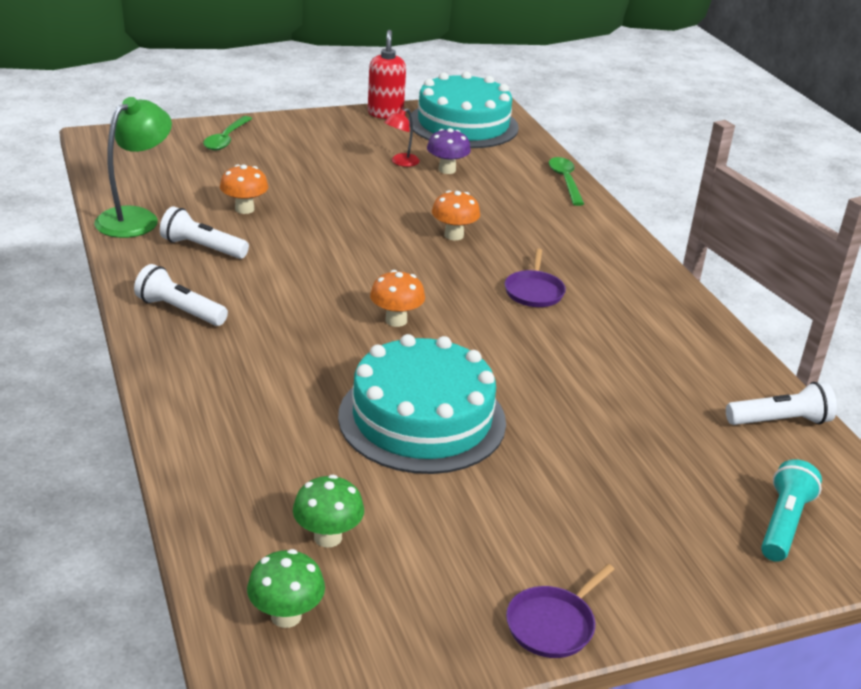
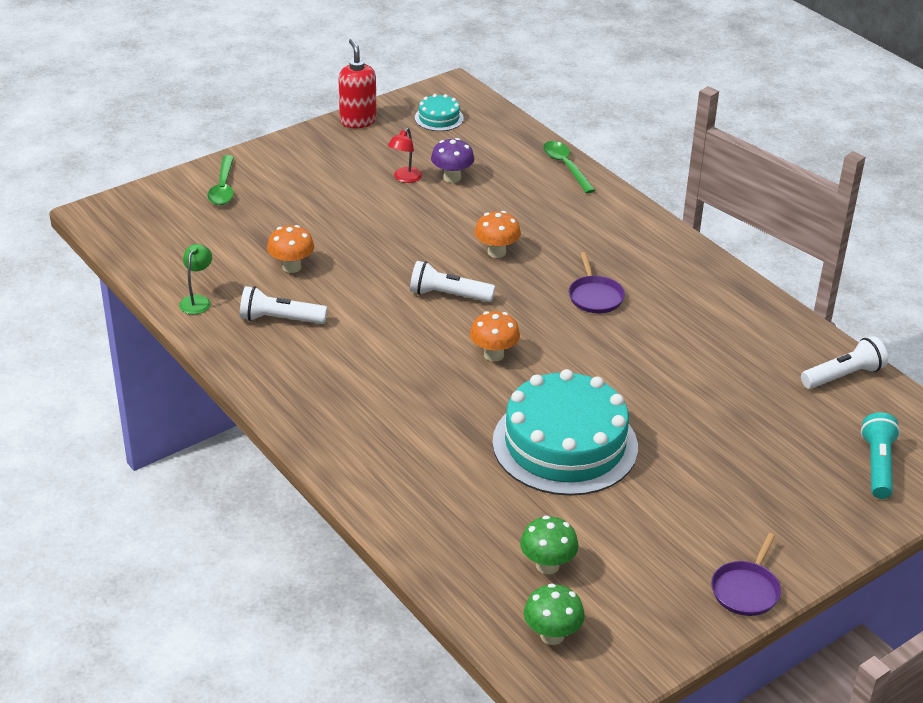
camera: 15 degrees left, 5 degrees up
green lamp [94,97,172,238] -> green lamp [179,244,212,314], size x0.52
white flashlight [134,264,228,326] -> white flashlight moved to [410,261,495,302]
turquoise cake [409,71,519,148] -> turquoise cake [415,94,464,131], size x0.44

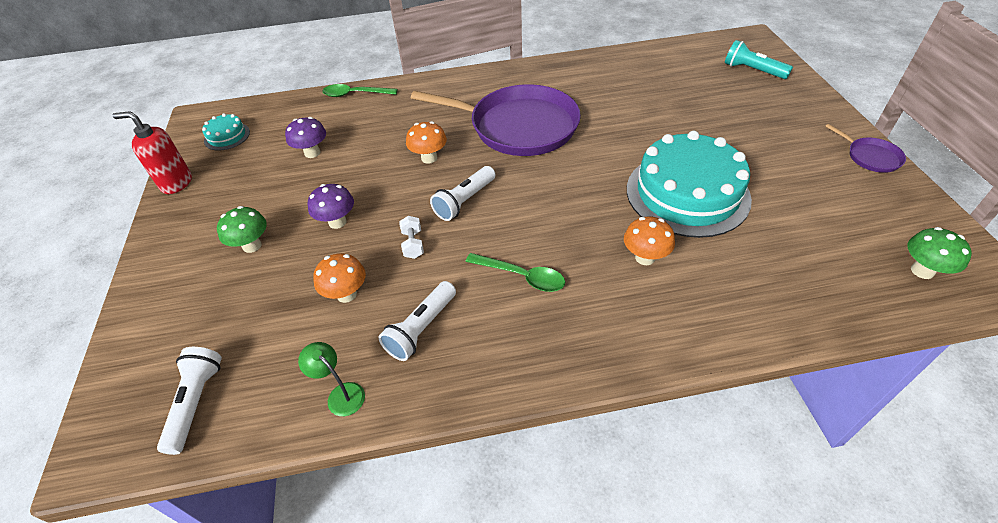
camera: 60 degrees left, 10 degrees up
green spoon [207,155,234,205] -> green spoon moved to [465,253,565,292]
red lamp [388,128,422,183] -> none
orange mushroom [470,311,520,362] -> orange mushroom moved to [624,216,675,265]
green mushroom [520,515,579,574] -> green mushroom moved to [217,206,267,253]
purple pan [569,252,625,313] -> purple pan [411,84,581,156], size x2.37
white flashlight [801,336,888,389] -> white flashlight moved to [157,347,222,455]
none -> purple mushroom [308,184,354,229]
none -> white dumbbell [399,216,424,259]

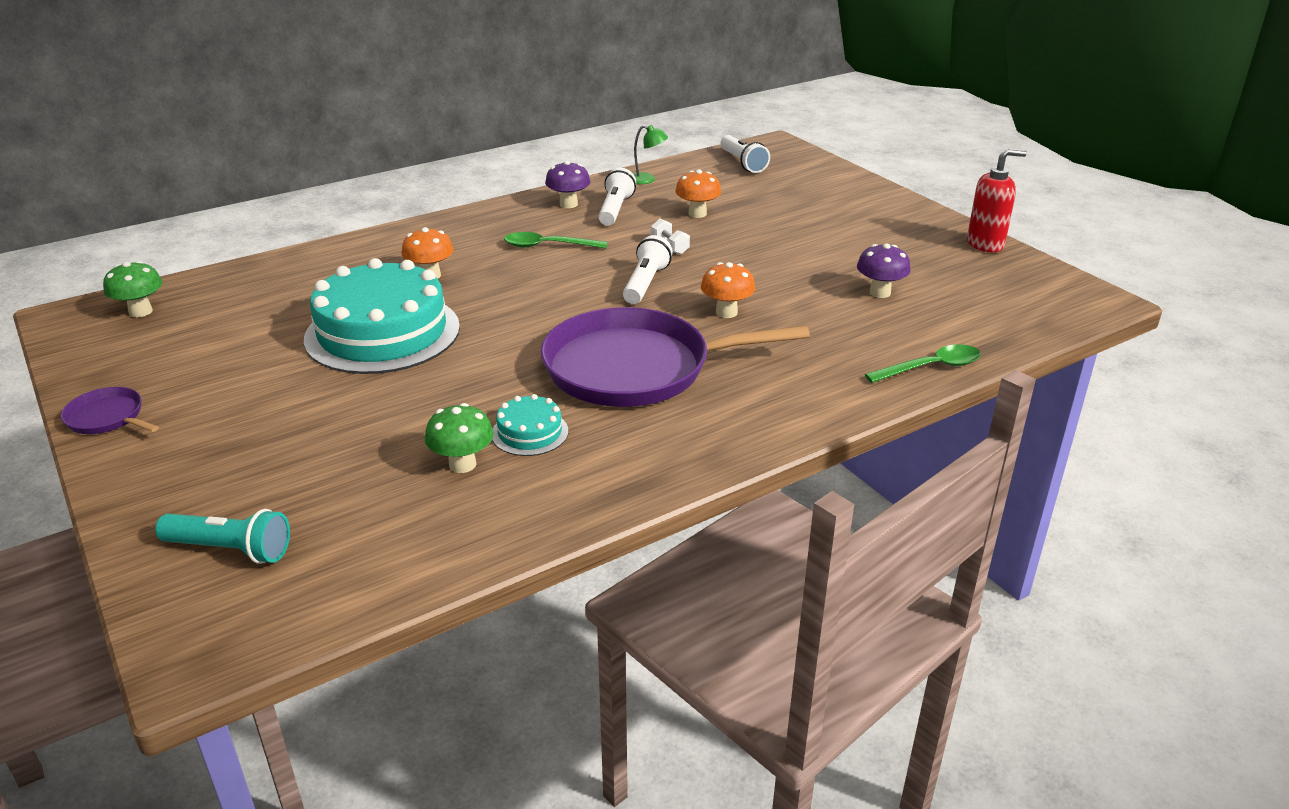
camera: 155 degrees right, 15 degrees down
turquoise cake [202,113,250,151] -> turquoise cake moved to [492,394,568,456]
green mushroom [217,206,267,253] -> green mushroom moved to [425,403,494,473]
purple mushroom [308,184,354,229] -> purple mushroom moved to [545,161,590,208]

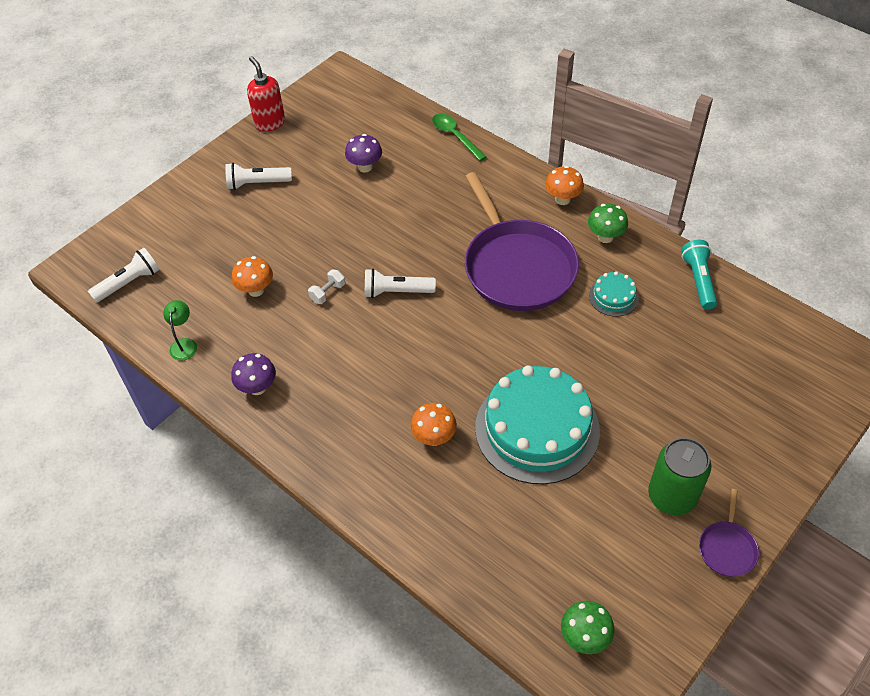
camera: 105 degrees left, 20 degrees up
turquoise flashlight [155,509,290,564] -> turquoise flashlight moved to [681,240,717,310]
green mushroom [425,403,494,473] -> green mushroom moved to [588,204,628,243]
green spoon [504,232,608,249] -> none
white flashlight [598,168,636,226] -> white flashlight moved to [225,163,292,190]
orange mushroom [701,262,755,318] -> orange mushroom moved to [545,166,584,205]
none -> green can [648,438,711,515]

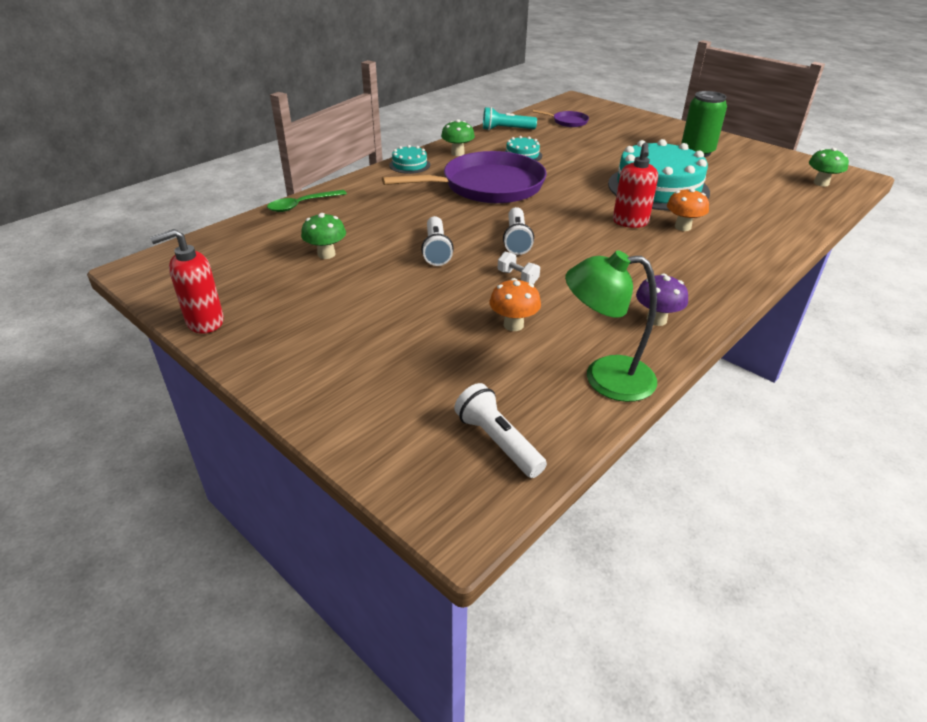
camera: 90 degrees left, 15 degrees down
green lamp [163,300,197,361] -> green lamp [565,250,657,402], size x1.92
white flashlight [225,163,292,190] -> white flashlight moved to [421,216,454,266]
purple mushroom [345,134,382,172] -> green mushroom [301,213,346,259]
orange mushroom [545,166,584,205] -> turquoise cake [389,145,430,174]
purple pan [699,489,759,577] -> purple pan moved to [533,110,589,127]
none -> red soap dispenser [613,143,658,228]

